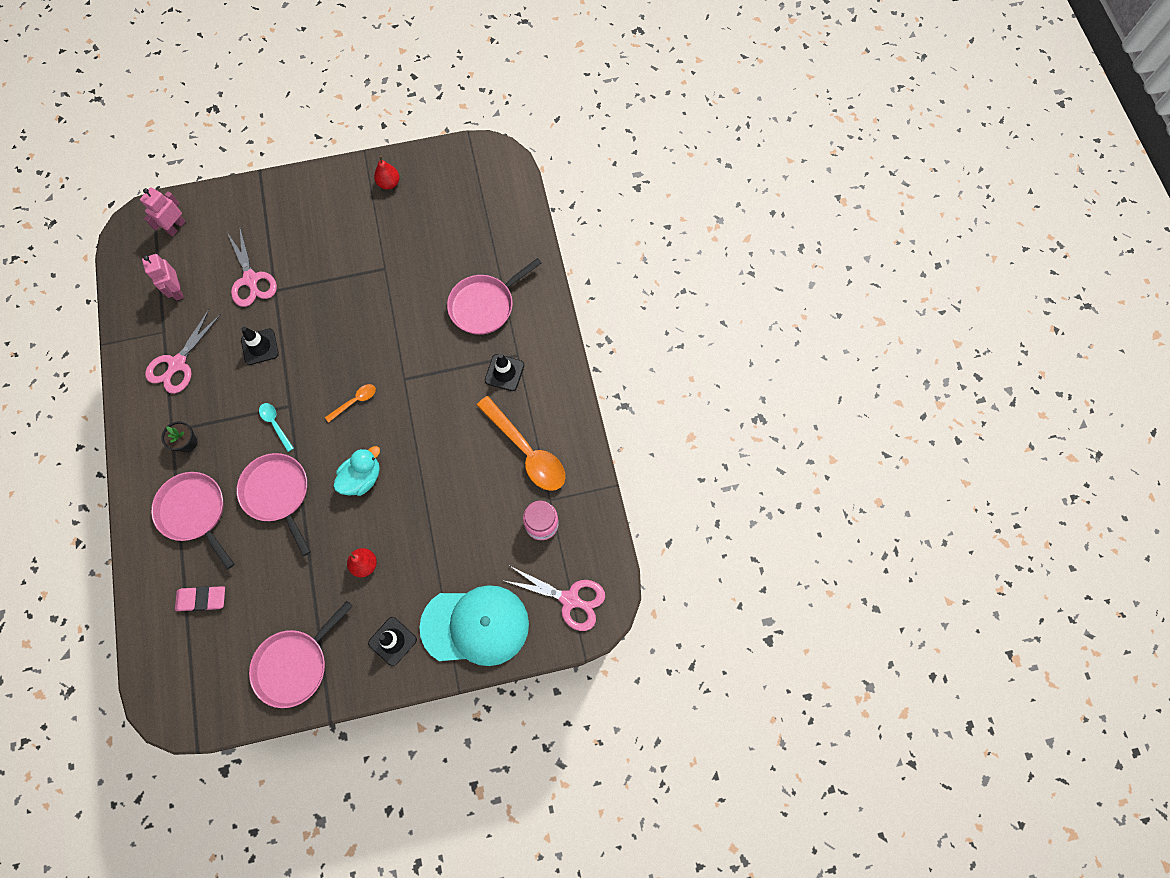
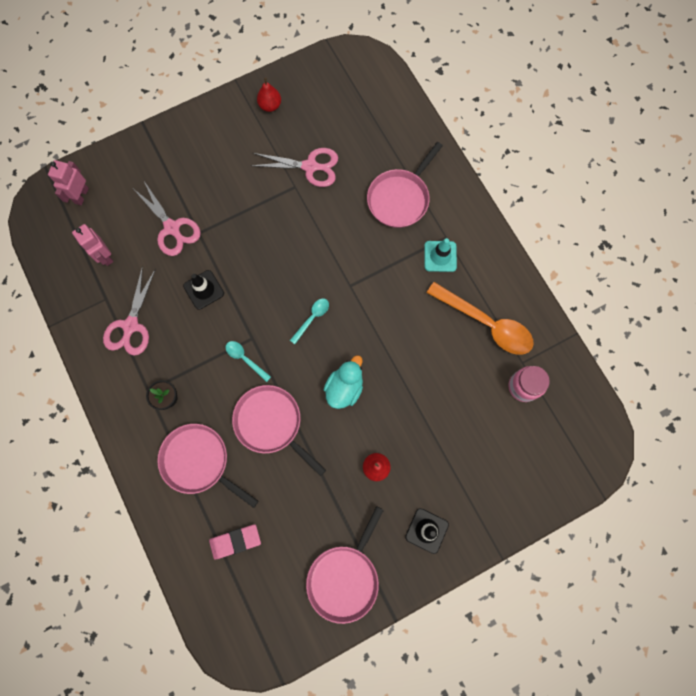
camera: 15 degrees left, 5 degrees up
orange spoon [325,384,376,423] -> turquoise spoon [290,299,329,344]
turquoise cap [419,585,529,666] -> none
black traffic cone [485,354,524,391] -> turquoise traffic cone [424,238,457,272]
pink scissors [502,565,605,631] -> pink scissors moved to [251,148,338,187]

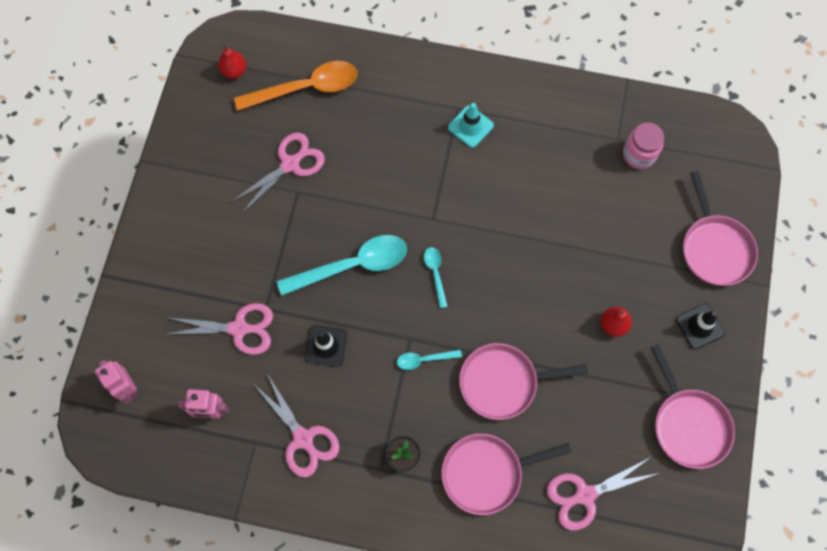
camera: 50 degrees left, 5 degrees down
pink eraser [209,524,261,559] -> pink scissors [547,457,659,531]
red pear [257,77,281,112] -> red pear moved to [218,44,246,79]
turquoise duck [324,355,363,409] -> none
pink pan [367,142,443,228] -> pink pan moved to [683,171,758,286]
orange spoon [427,282,534,355] -> orange spoon moved to [234,61,357,111]
none -> turquoise spoon [277,235,407,296]

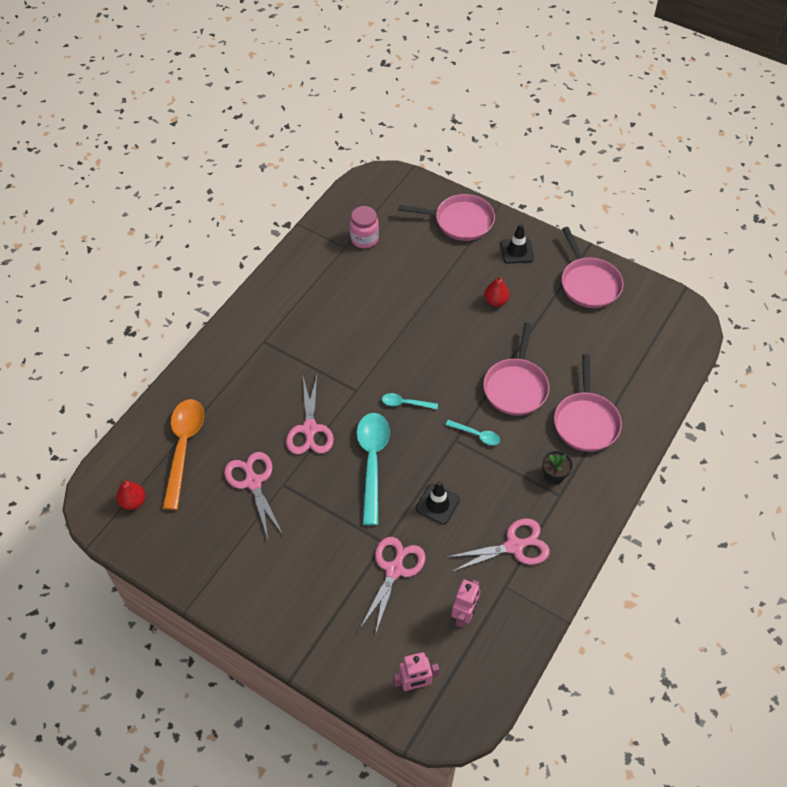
camera: 70 degrees left, 15 degrees down
turquoise spoon [397,350,462,370] -> turquoise spoon turned 75 degrees counterclockwise [446,420,500,445]
turquoise traffic cone [448,103,494,148] -> none
pink scissors [547,457,659,531] -> pink scissors moved to [286,376,334,454]
pink pan [650,344,735,469] -> pink pan turned 75 degrees clockwise [562,227,623,308]

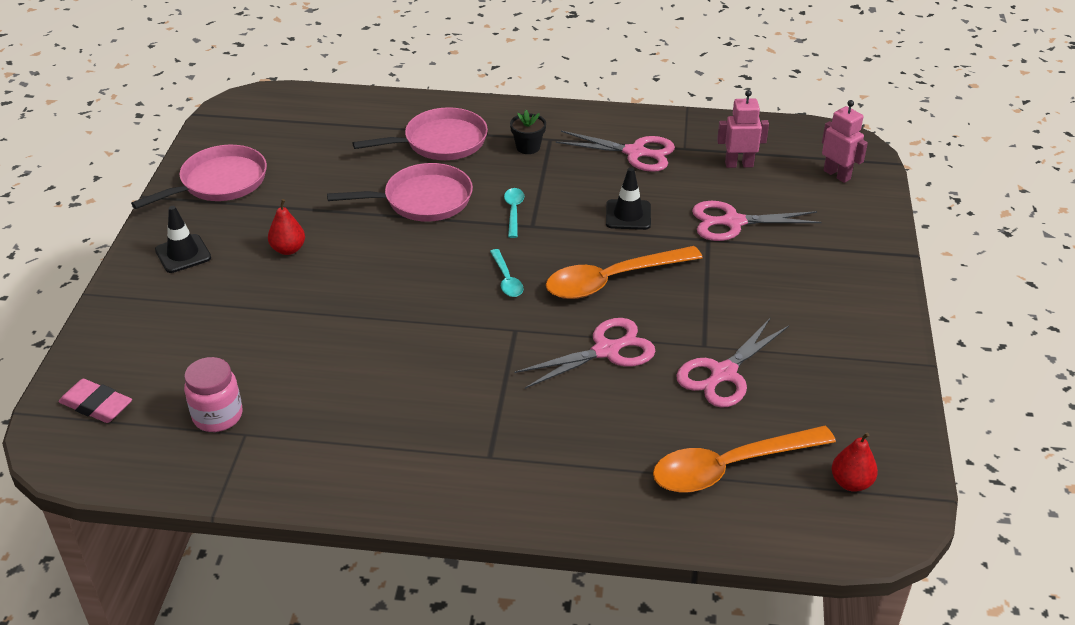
camera: 115 degrees left, 15 degrees down
turquoise spoon [356,413,390,525] -> orange spoon [546,246,703,299]
pink pan [398,194,495,241] -> none
pink scissors [447,518,550,572] -> pink scissors turned 150 degrees clockwise [555,131,675,172]
none -> pink eraser [59,379,132,423]

